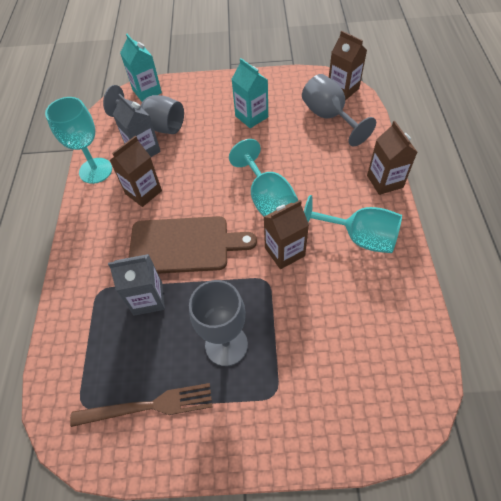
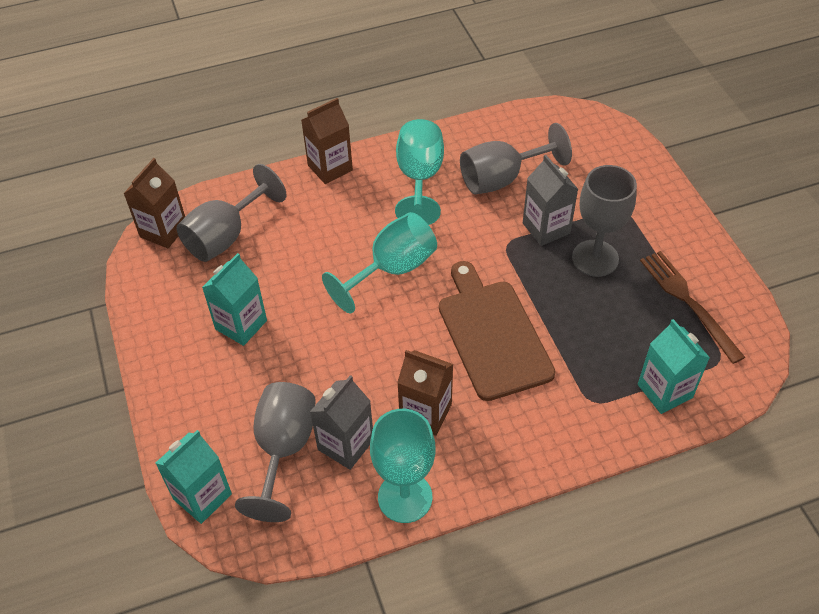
camera: 110 degrees left, 5 degrees down
grey carton [108,254,165,316] -> grey carton moved to [523,155,578,246]
brown carton [264,200,309,269] -> none
none -> grey goblet [460,123,572,195]
none -> turquoise carton [638,319,710,414]

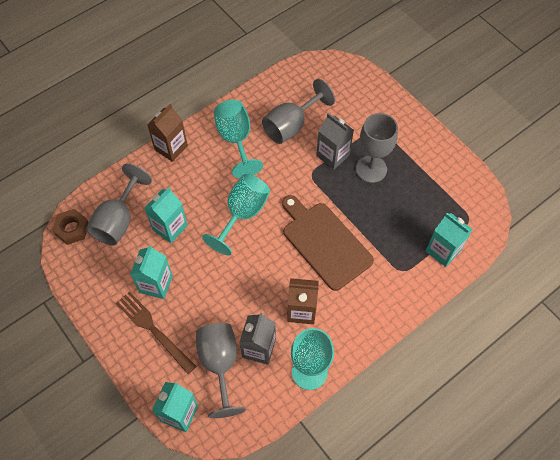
camera: 20 degrees left, 10 degrees up
brown carton [123,158,185,248] -> brown nut [52,209,89,245]
brown fork [640,251,745,364] -> brown fork moved to [116,292,197,374]
none -> turquoise carton [145,187,188,243]

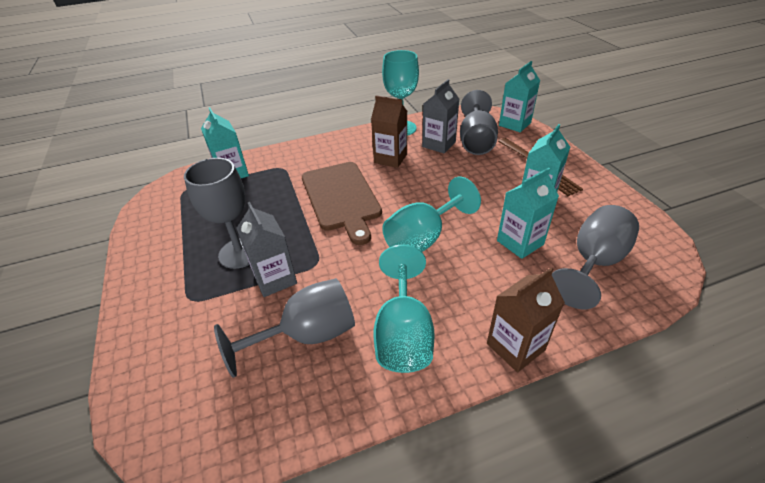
camera: 160 degrees left, 20 degrees down
brown nut [52,209,89,245] -> none

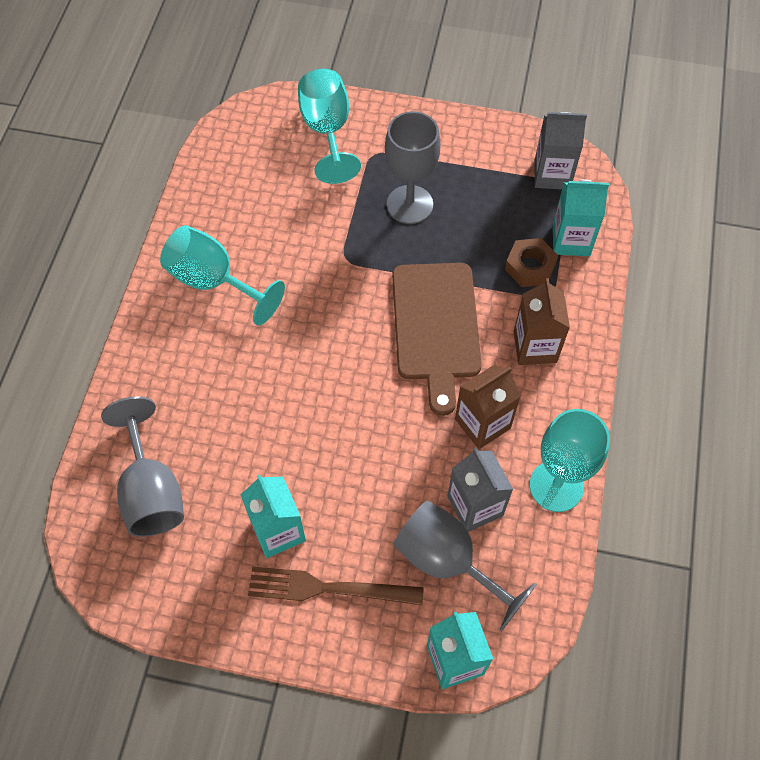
camera: 120 degrees right, 20 degrees up
grey goblet [214,278,355,378] -> none
grey carton [237,202,297,297] -> grey carton moved to [535,112,587,189]
brown cutting board [302,162,382,245] -> brown cutting board turned 105 degrees counterclockwise [392,263,482,416]
turquoise goblet [382,177,481,252] -> turquoise goblet moved to [298,69,361,184]
brown carton [487,268,565,372] -> brown carton moved to [514,278,570,365]
turquoise carton [497,168,559,259] -> none
none -> brown nut [505,238,558,287]

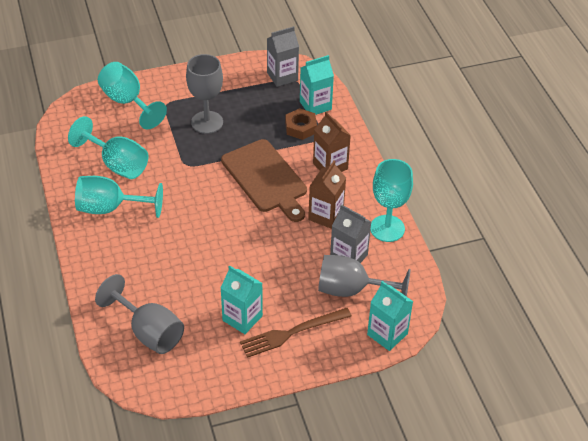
camera: 30 degrees left, 15 degrees down
none -> turquoise goblet [68,116,149,179]

